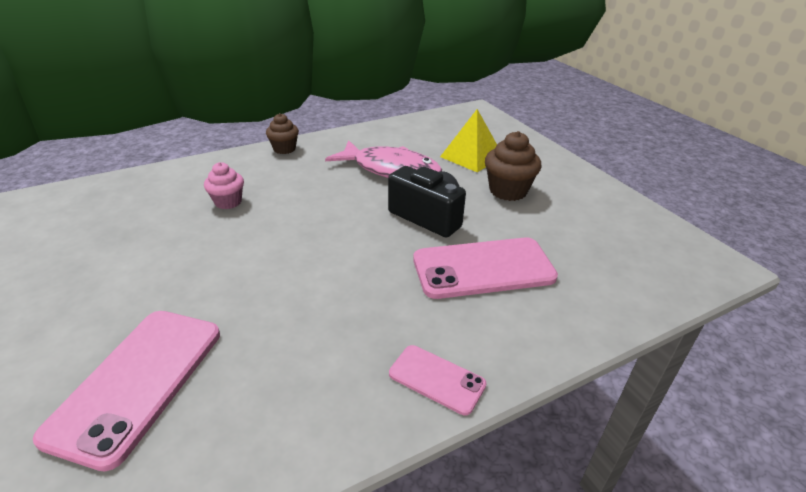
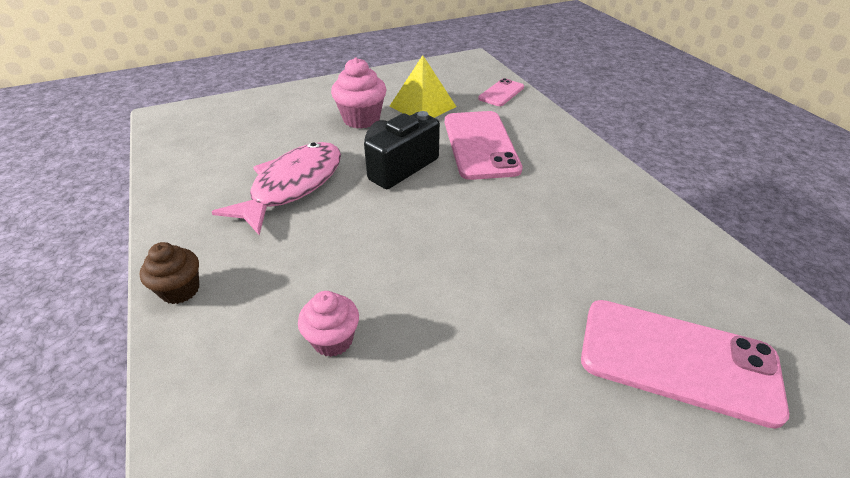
camera: 85 degrees left, 5 degrees up
pink phone [389,345,487,415] -> pink phone moved to [478,78,524,106]
yellow pyramid [440,109,497,172] -> yellow pyramid moved to [390,55,456,118]
brown cupcake [485,131,542,201] -> pink cupcake [331,57,387,129]

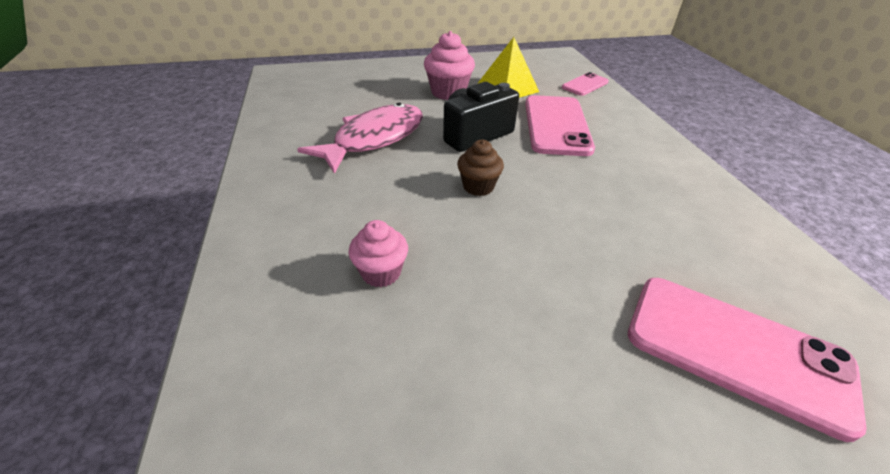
camera: 10 degrees right, 0 degrees up
brown cupcake [140,242,199,304] -> brown cupcake moved to [457,139,504,196]

